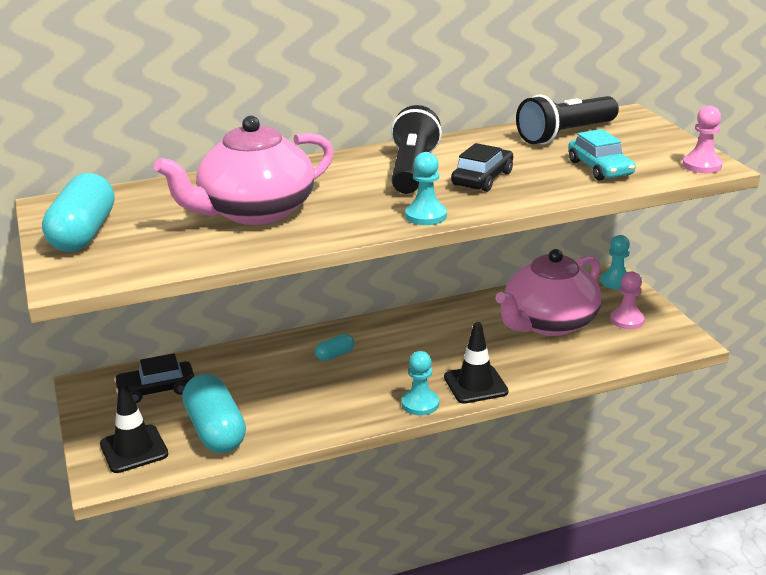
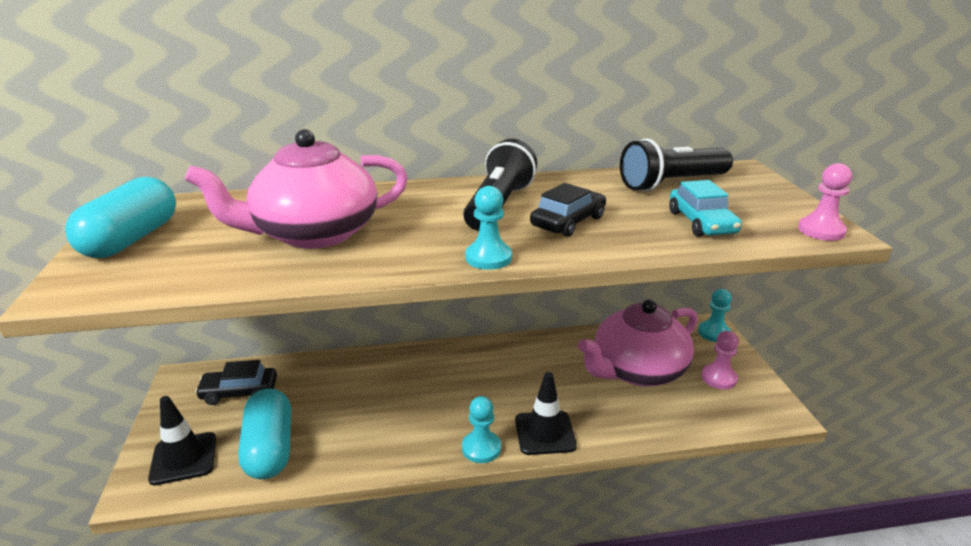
camera: 10 degrees right, 0 degrees up
turquoise capsule [315,334,355,361] -> none

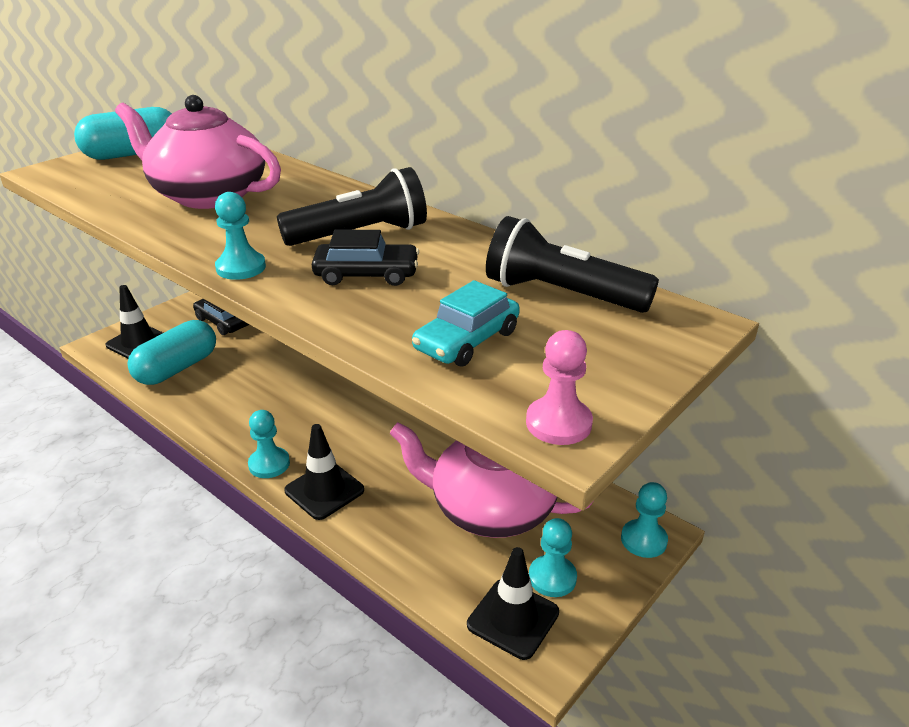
camera: 50 degrees right, 5 degrees up
pink pawn [701,331,739,389] -> turquoise pawn [529,518,577,597]
none -> black traffic cone [467,547,559,660]

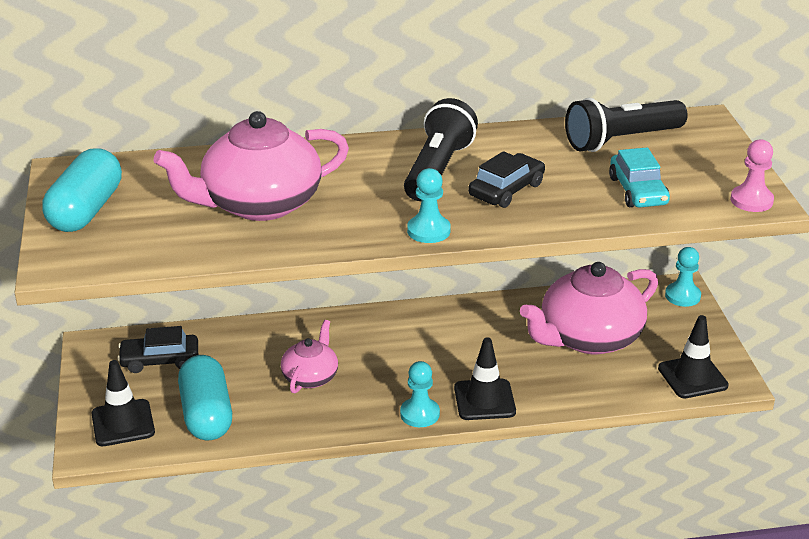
camera: 50 degrees left, 0 degrees up
turquoise pawn [529,518,577,597] -> none
none -> pink teapot [281,320,338,393]

